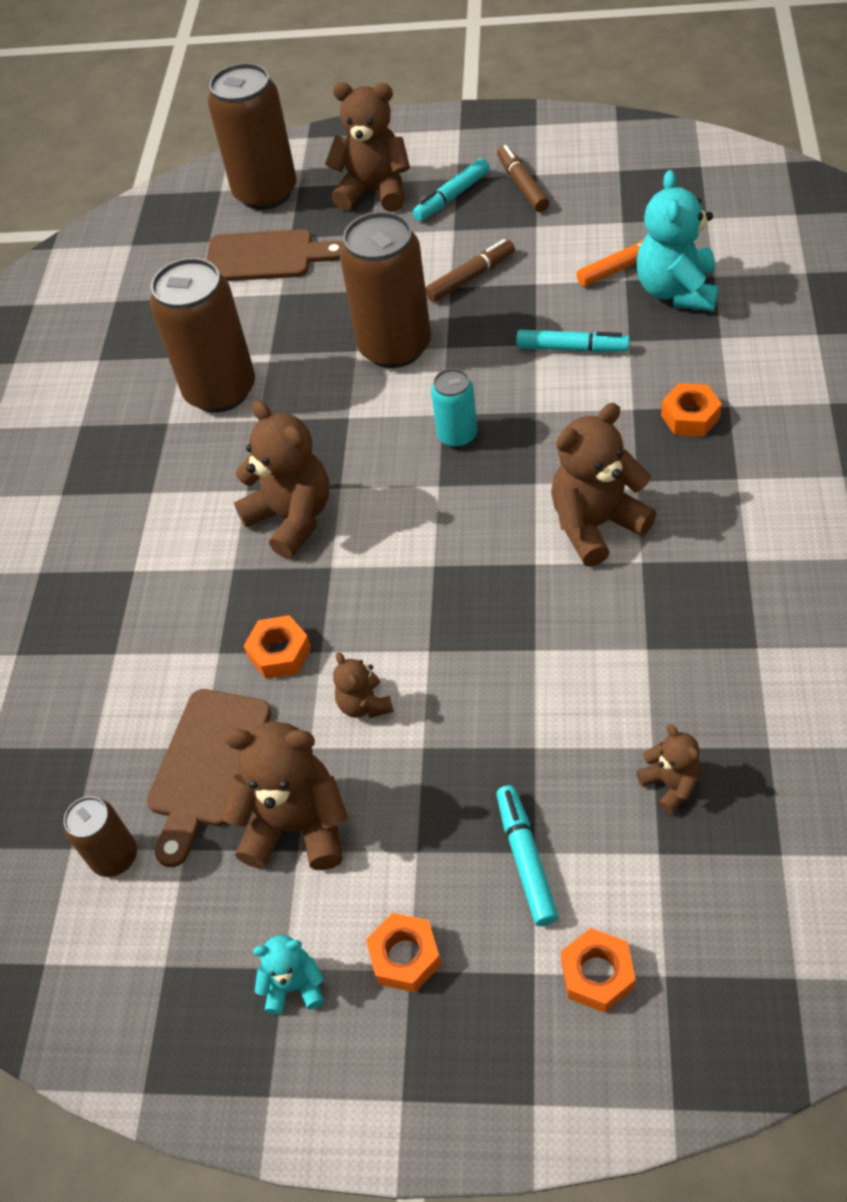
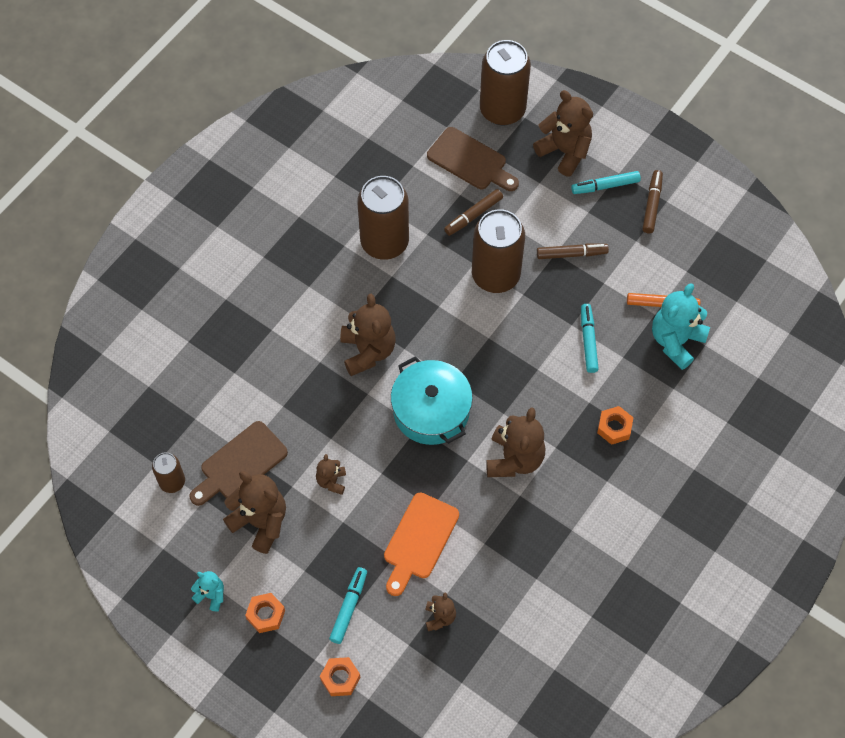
camera: 25 degrees right, 10 degrees up
orange nut [244,615,311,679] -> none
turquoise can [431,368,477,448] -> none
turquoise marker [516,330,630,353] -> turquoise marker turned 135 degrees counterclockwise [581,304,599,373]
brown teddy bear [551,403,656,567] -> brown teddy bear turned 105 degrees clockwise [486,407,545,477]
none -> orange cutting board [384,492,459,596]
none -> turquoise pot [391,356,473,445]
none -> brown marker [444,189,503,236]

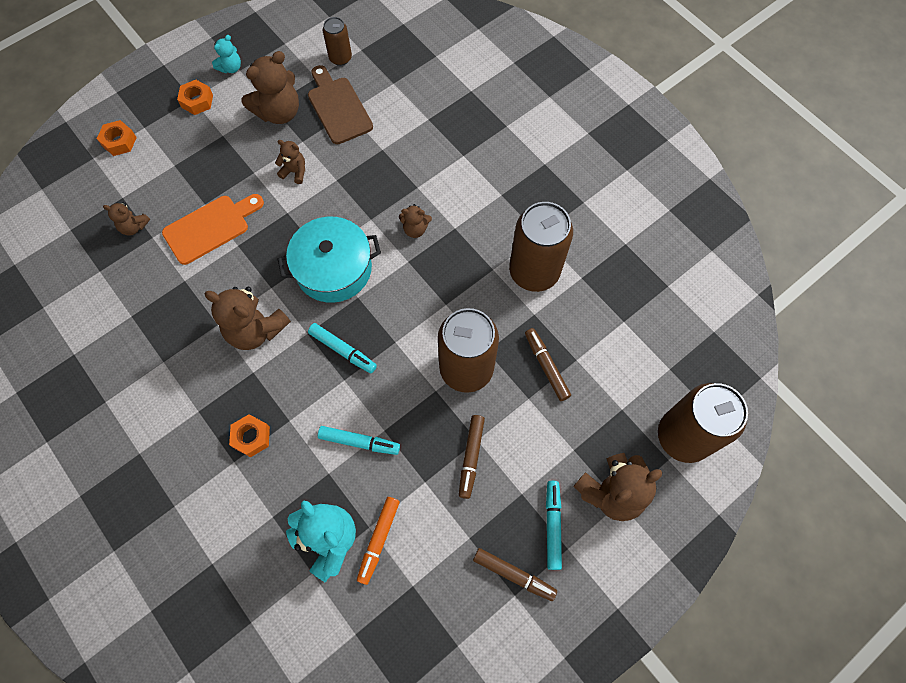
camera: 105 degrees right, 5 degrees up
turquoise marker [329,567,367,644] -> turquoise marker moved to [308,323,377,373]
brown teddy bear [340,294,396,376] -> brown teddy bear [399,204,432,238], size x0.52
orange cutting board [384,492,459,596] -> orange cutting board turned 105 degrees clockwise [162,194,264,265]
brown cutting board [427,127,519,191] -> none

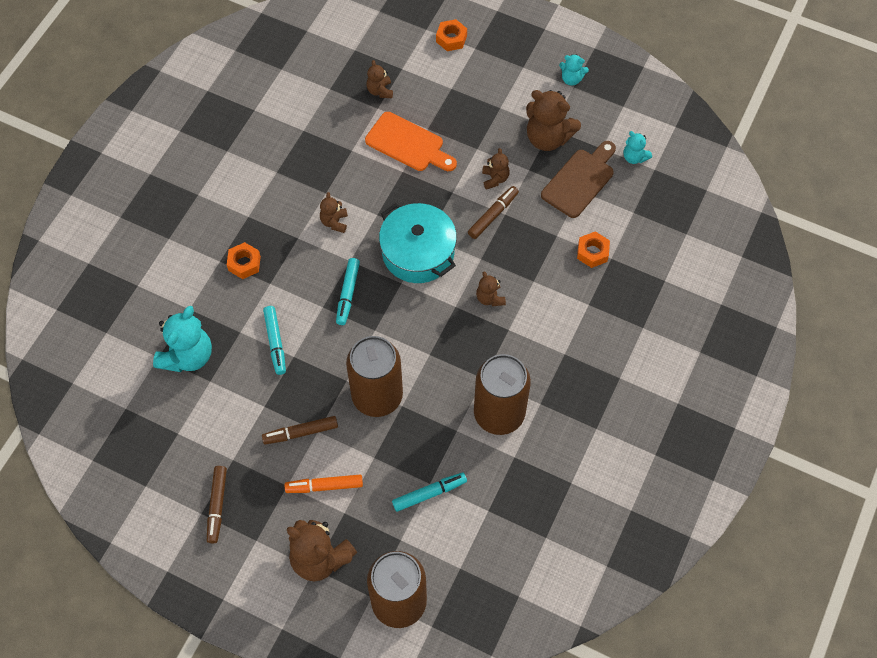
camera: 65 degrees right, 5 degrees down
orange nut [177,80,213,115] -> orange nut moved to [577,231,610,268]
brown teddy bear [204,287,291,350] -> brown teddy bear [320,192,348,233], size x0.52
brown can [323,17,352,66] -> turquoise teddy bear [624,131,652,164]
orange marker [357,497,400,585] -> orange marker moved to [285,475,363,493]
brown marker [525,328,571,401] -> brown marker moved to [468,186,519,239]
turquoise marker [546,481,562,570] -> turquoise marker moved to [392,472,467,512]

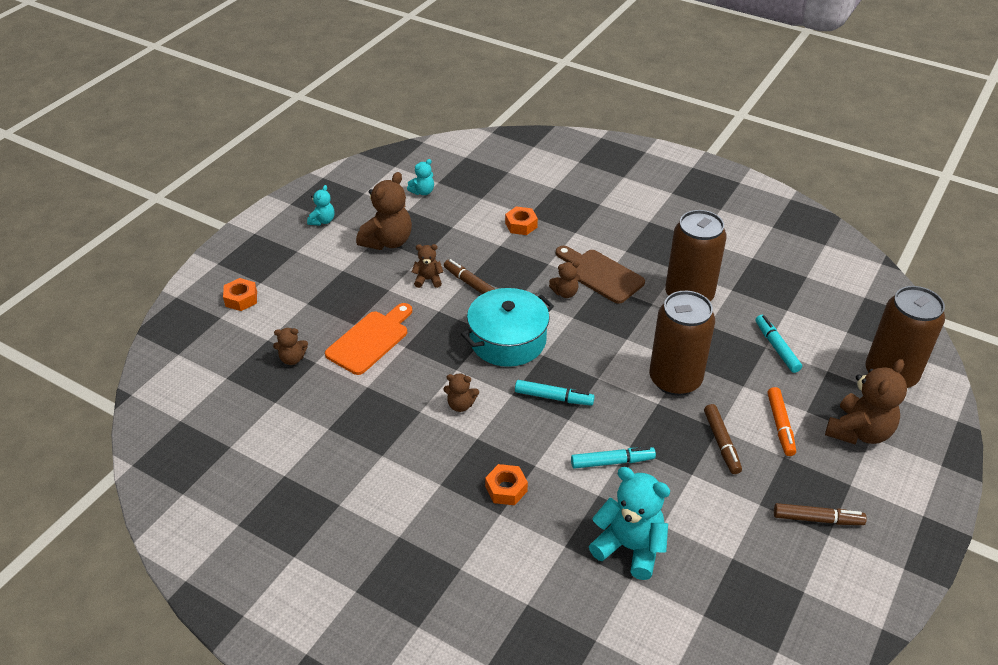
camera: 85 degrees left, 20 degrees down
brown cutting board [541,141,616,218] -> brown cutting board moved to [556,246,645,304]

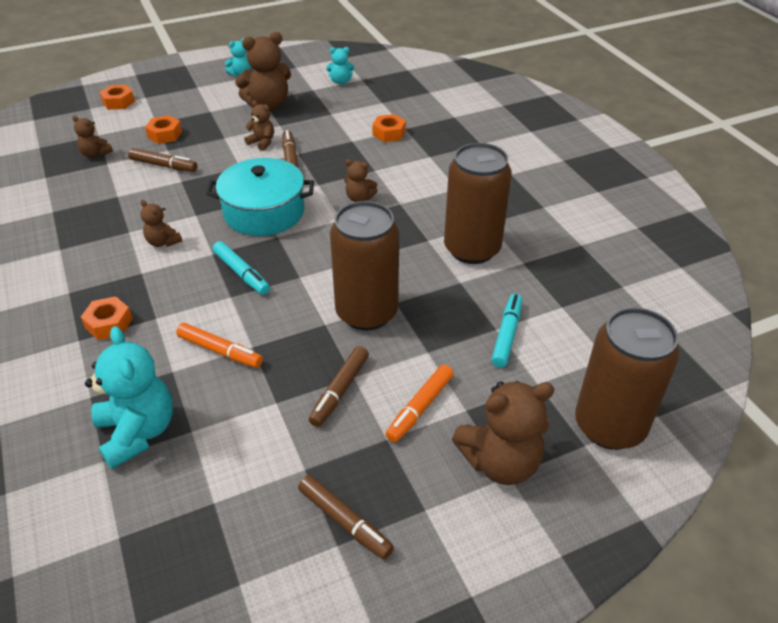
camera: 35 degrees right, 0 degrees up
orange cutting board [325,303,412,375] -> brown marker [128,148,197,172]
brown cutting board [556,246,645,304] -> none
turquoise marker [571,447,656,469] -> orange marker [176,323,263,368]
none -> orange nut [145,115,182,144]

